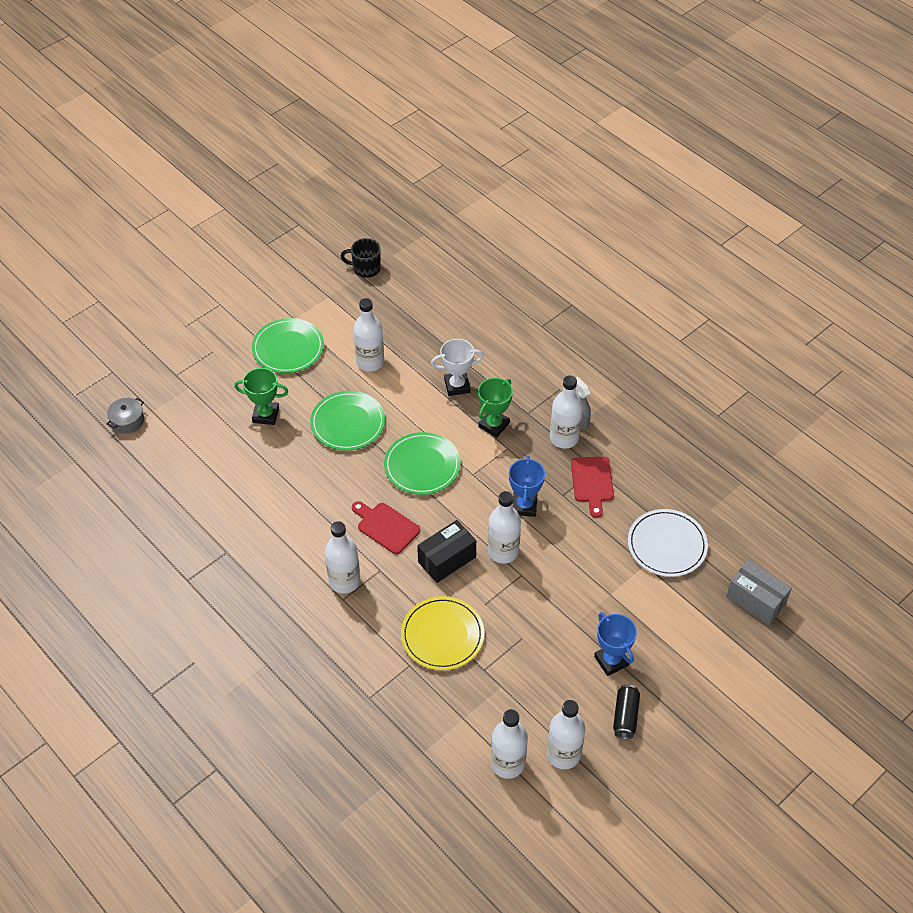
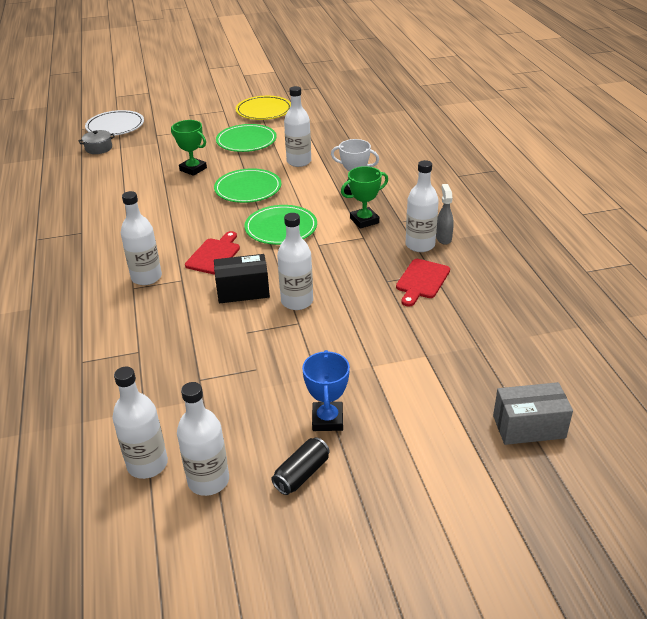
camera: 30 degrees right, 15 degrees down
black mug [340,238,381,278] -> none
red cutting board [352,501,420,554] -> red cutting board turned 45 degrees clockwise [185,231,240,274]
yellow plate [401,596,484,670] -> yellow plate moved to [236,96,291,120]
blue trophy [509,456,545,517] -> none
white plate [628,509,708,577] -> white plate moved to [85,110,144,136]
grey box [726,560,792,625] -> grey box turned 75 degrees counterclockwise [493,382,573,445]

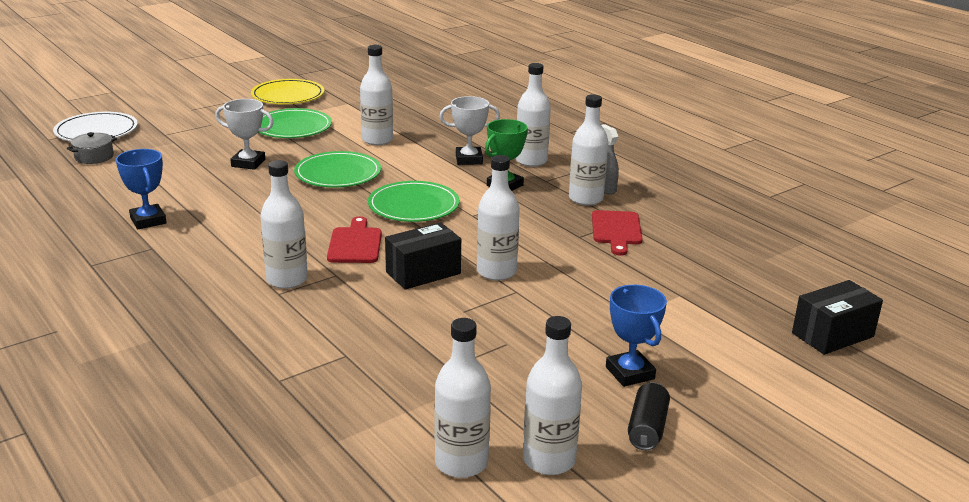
camera: 25 degrees left, 10 degrees down
green trophy [171,120,207,176] -> white trophy [215,99,274,170]
grey box [493,382,573,445] -> black box [792,280,883,355]
none -> blue trophy [116,149,167,229]
none -> white bottle [515,63,551,167]

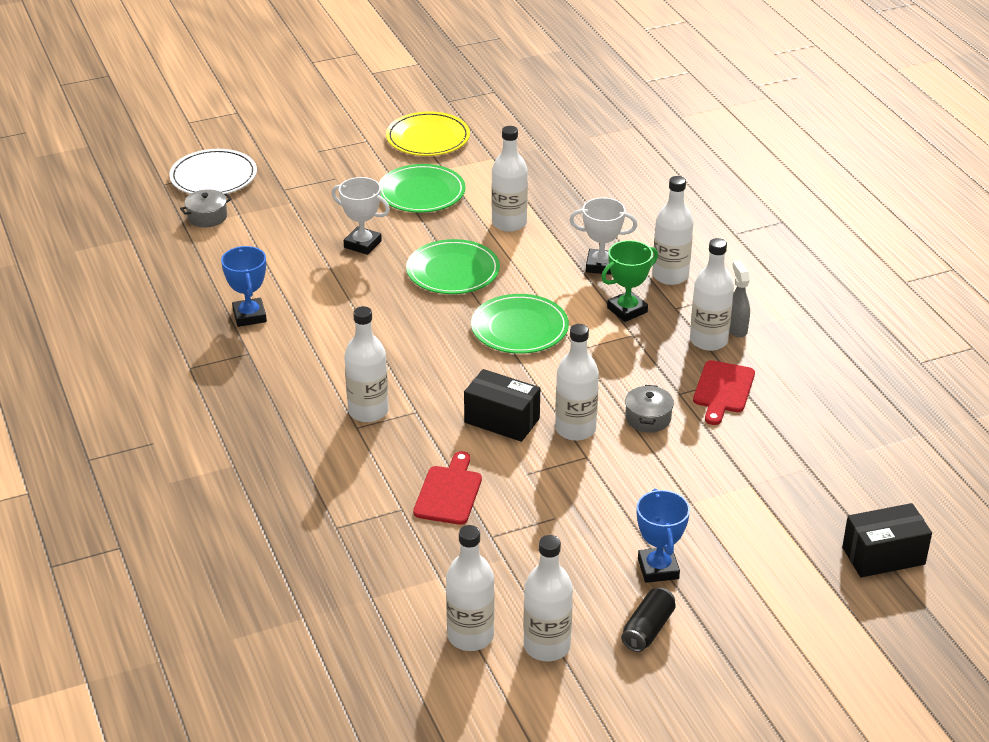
camera: 15 degrees right, 10 degrees up
red cutting board [327,216,382,263] -> red cutting board moved to [413,451,482,525]
black box [385,222,461,290] -> black box turned 45 degrees clockwise [464,369,540,442]
none -> grey pot [625,385,674,433]

